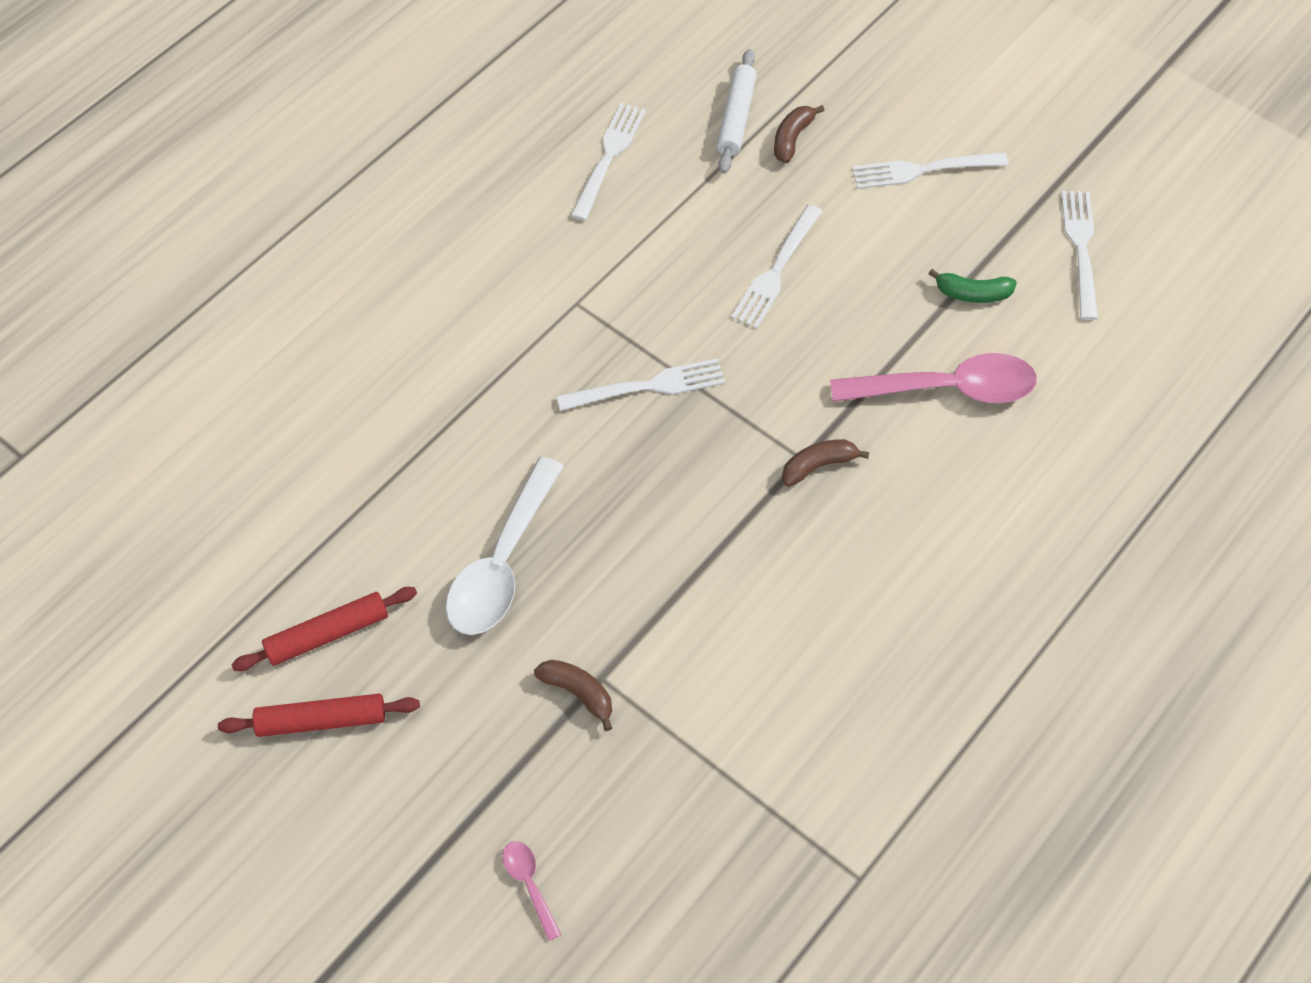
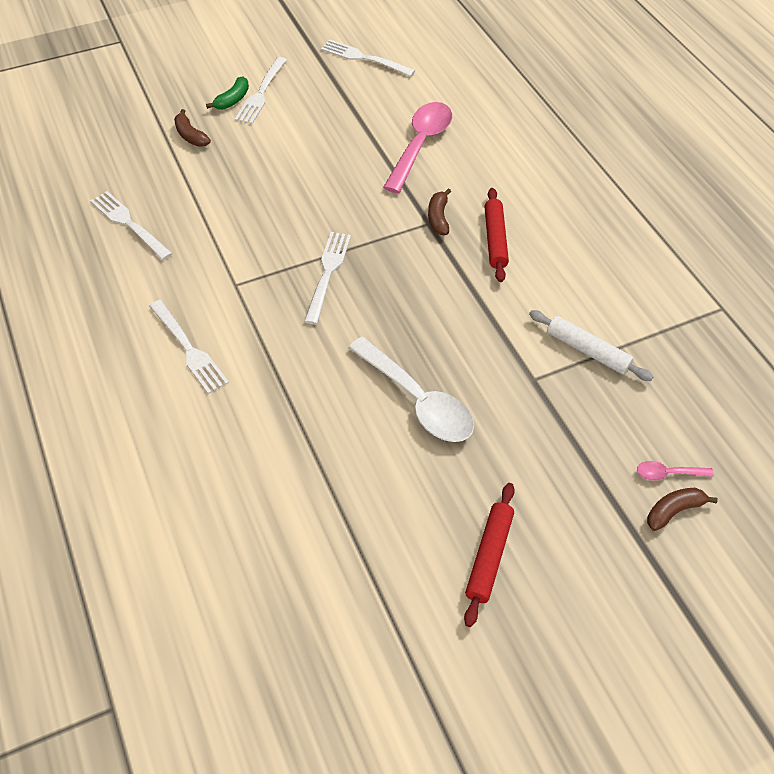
camera: 65 degrees left, 5 degrees down
red rolling pin [231,587,417,671] -> red rolling pin moved to [485,188,509,282]
brown banana [534,660,612,731] -> brown banana moved to [647,488,718,531]
white rolling pin [717,49,757,174] -> white rolling pin moved to [529,310,653,381]
white fork [731,204,822,329] -> white fork moved to [149,300,229,394]
green banana [928,269,1017,303] -> green banana moved to [206,76,249,110]

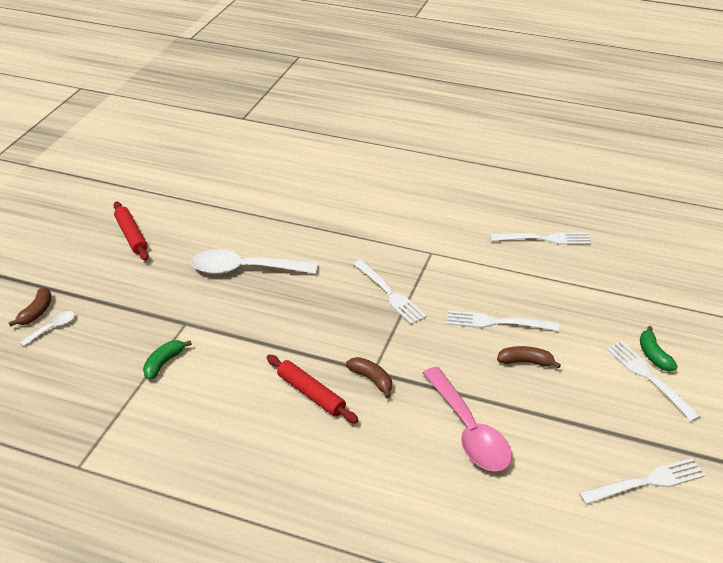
camera: 135 degrees right, 15 degrees down
white fork [149,300,229,394] -> white fork moved to [446,310,559,331]
brown banana [174,109,211,147] -> brown banana moved to [497,346,561,369]
white rolling pin [529,310,653,381] -> green banana [143,340,192,380]
pink spoon [637,461,714,481] -> white spoon [20,311,75,346]

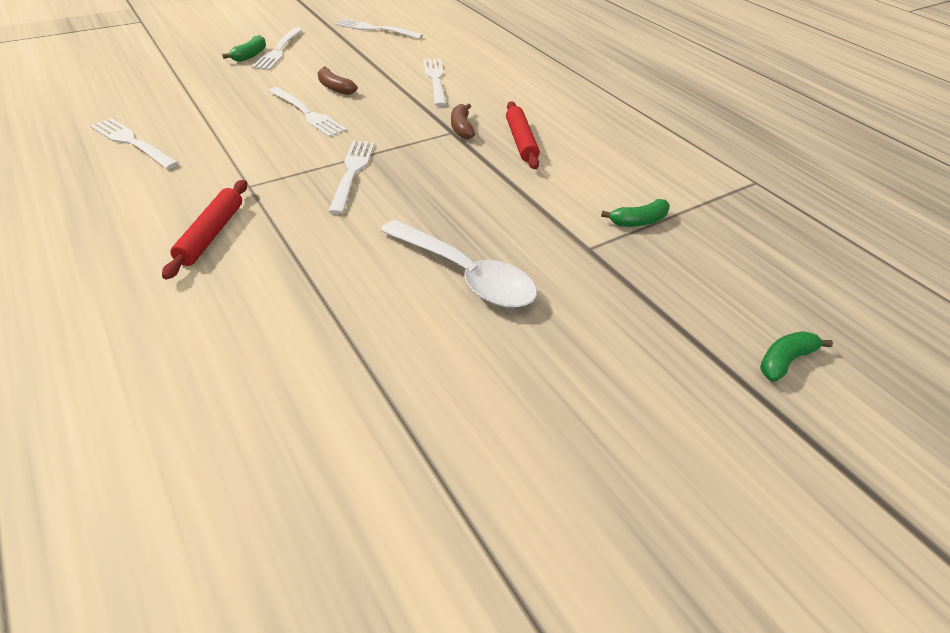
camera: 145 degrees left, 5 degrees up
brown banana [9,287,52,327] -> green banana [760,331,833,382]
white spoon [20,311,75,346] -> none
red rolling pin [114,201,149,261] -> red rolling pin moved to [162,180,247,279]
pink spoon [423,367,512,471] -> white fork [423,59,447,107]

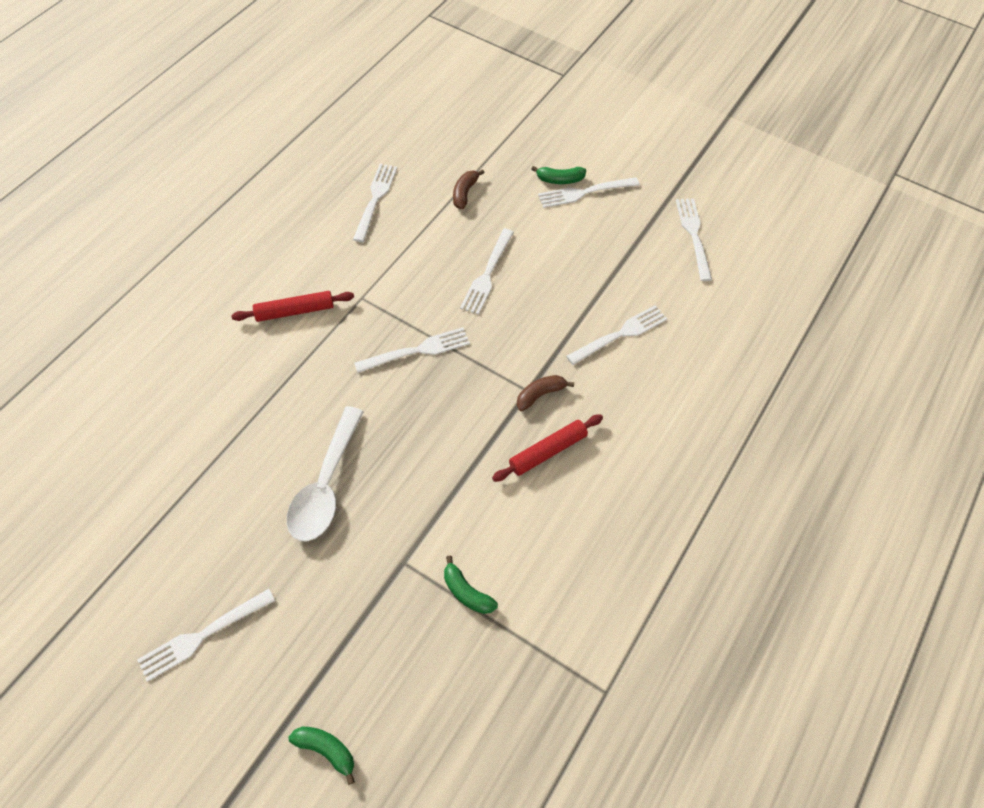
camera: 65 degrees right, 15 degrees up
brown banana [318,67,357,95] -> brown banana moved to [453,169,484,209]
none -> white fork [137,589,275,682]

